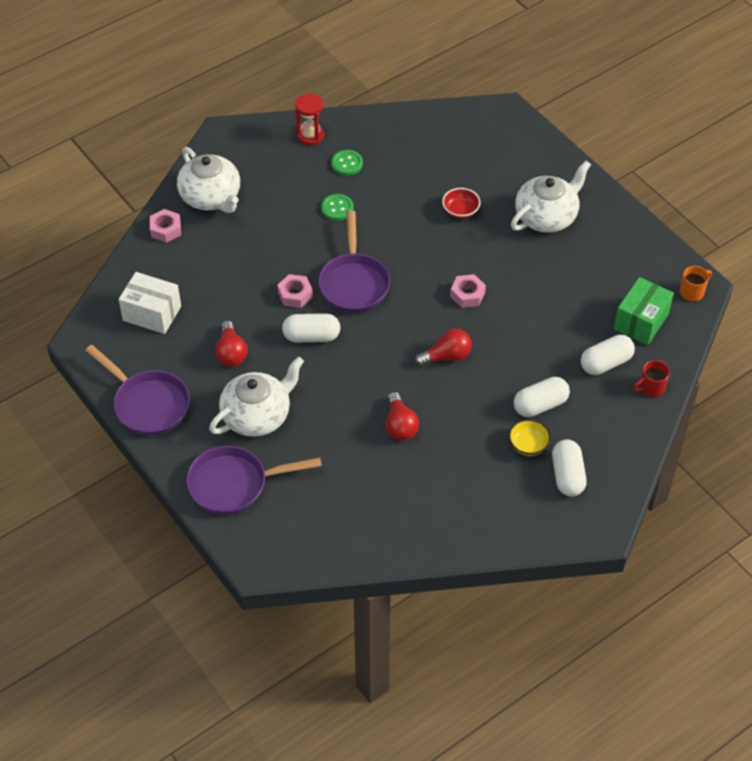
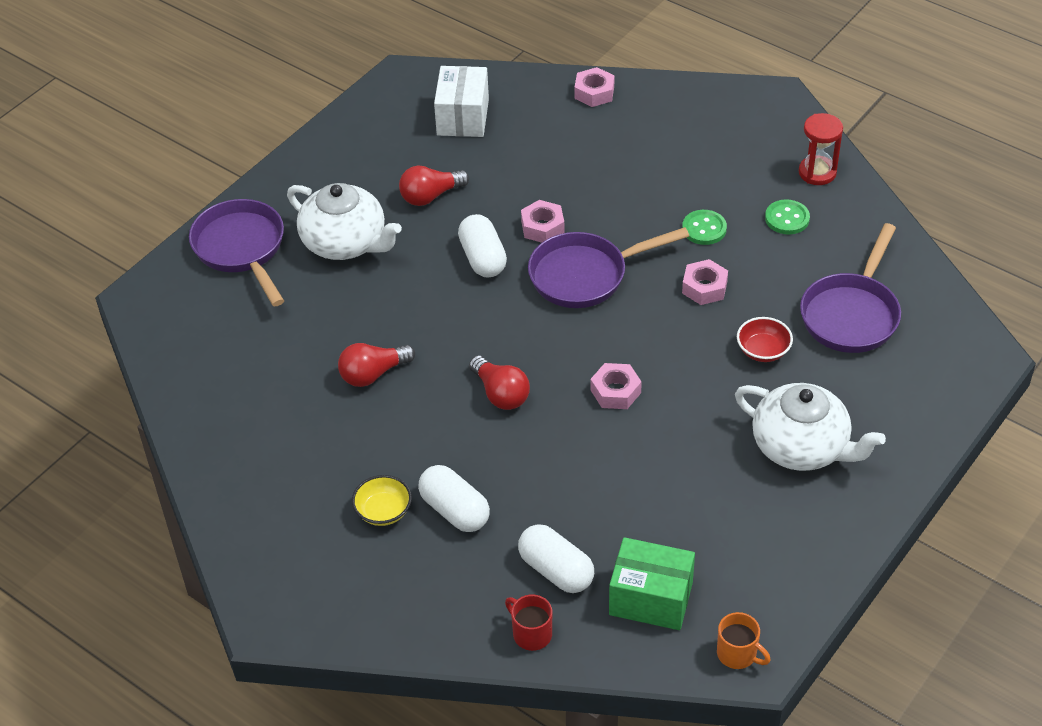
camera: 75 degrees right, 5 degrees down
purple pan [85,345,190,436] -> purple pan moved to [800,223,901,353]
white teapot [177,147,240,213] -> none
white capsule [552,439,587,496] -> none
none -> pink nut [682,259,728,305]

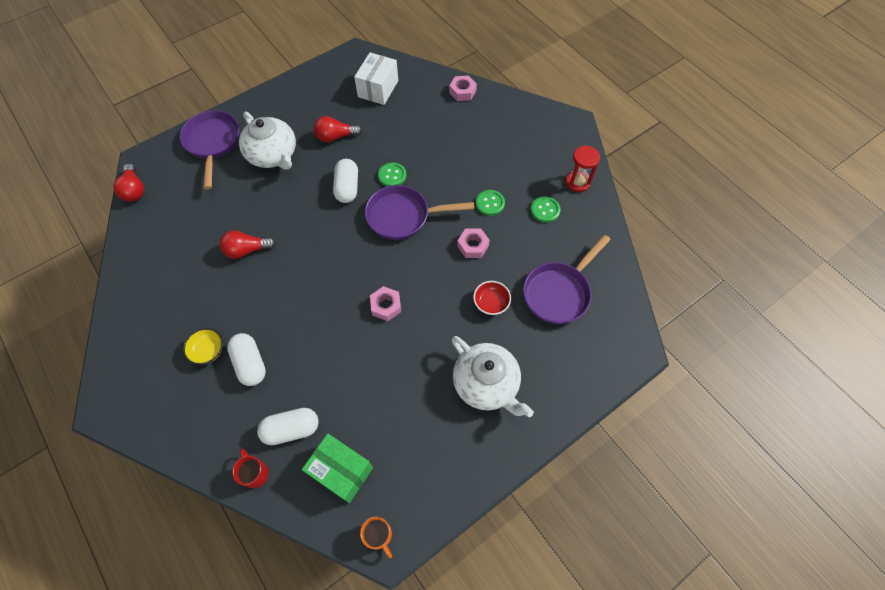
camera: 15 degrees right, 15 degrees up
red light bulb [469,356,530,410] -> red light bulb moved to [113,164,144,202]
white capsule [518,524,594,593] -> white capsule turned 75 degrees counterclockwise [257,408,319,445]
pink nut [521,200,565,243] -> green button [378,163,406,187]

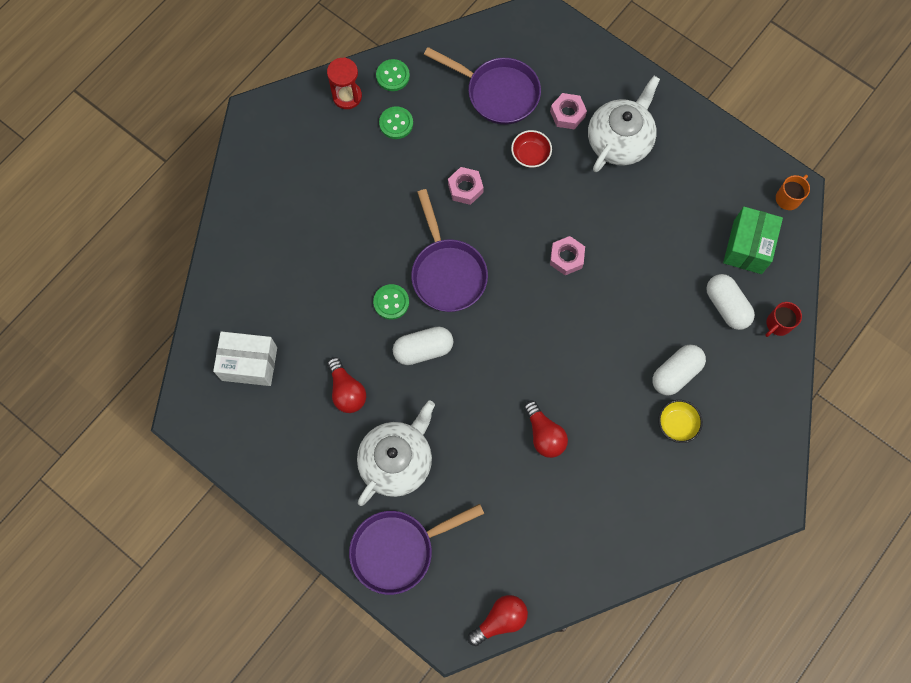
camera: 105 degrees left, 10 degrees up
pink nut [449,75,477,101] -> pink nut moved to [550,93,587,129]
green button [476,190,505,216] -> green button moved to [376,59,410,91]

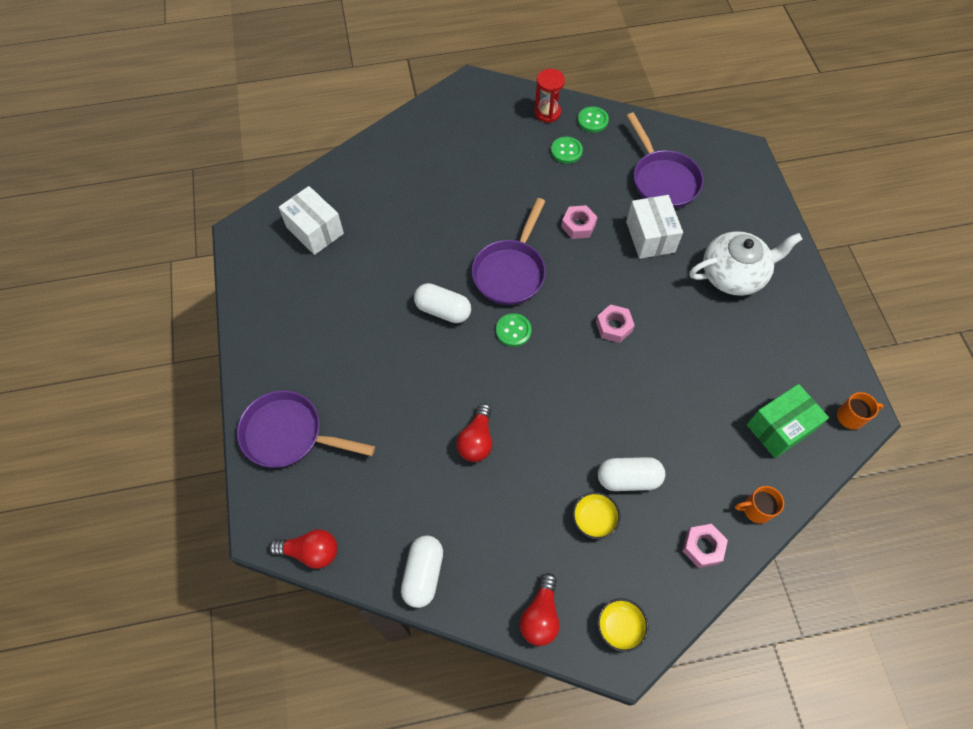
camera: 40 degrees right, 10 degrees down
red light bulb [327,357,366,413] -> red light bulb moved to [520,573,560,646]
white teapot [357,401,435,506] -> none
green button [373,284,409,320] -> green button moved to [496,313,531,347]
red bowl [511,130,552,168] -> white box [626,195,683,259]
pink nut [550,93,587,129] -> pink nut moved to [682,524,728,568]
white capsule [706,274,755,330] -> white capsule moved to [401,535,443,608]
red mug [765,302,802,337] -> orange mug [735,486,784,524]
none -> yellow bowl [597,598,649,652]

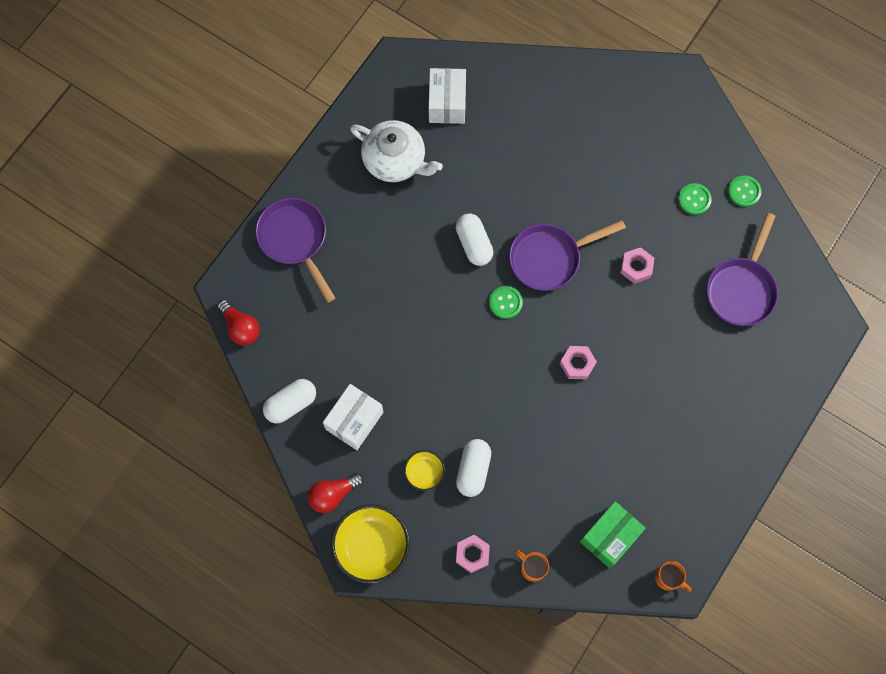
camera: 45 degrees right, 10 degrees up
red light bulb [456,403,492,462] -> none
red hourglass [534,69,565,123] -> none
yellow bowl [597,598,649,652] -> yellow bowl [331,504,410,584], size x1.86
white capsule [598,457,665,491] -> white capsule turned 60 degrees clockwise [456,439,491,497]
white box [626,195,683,259] -> white box moved to [323,384,383,450]
white teapot [689,231,803,296] -> white teapot moved to [350,120,443,182]
green box [747,384,829,458] -> green box turned 60 degrees counterclockwise [580,501,646,568]

